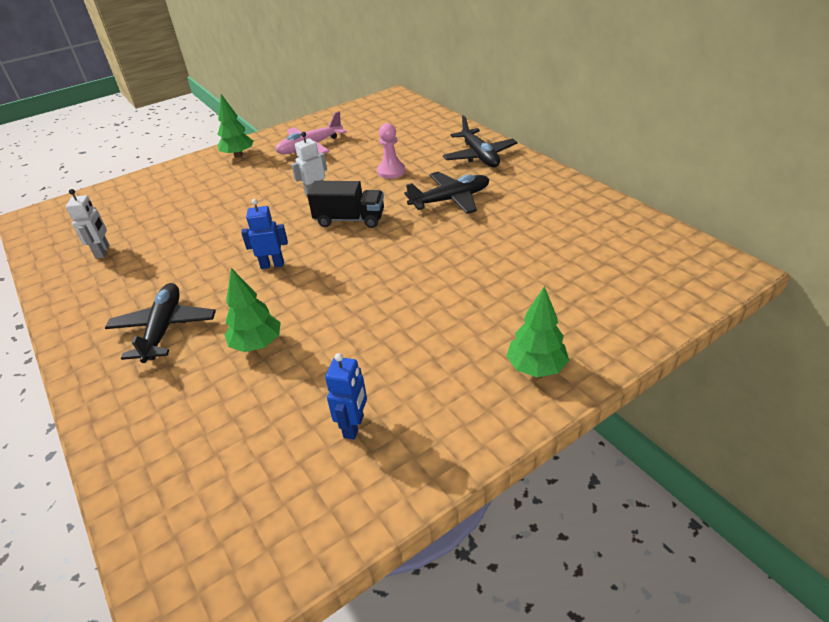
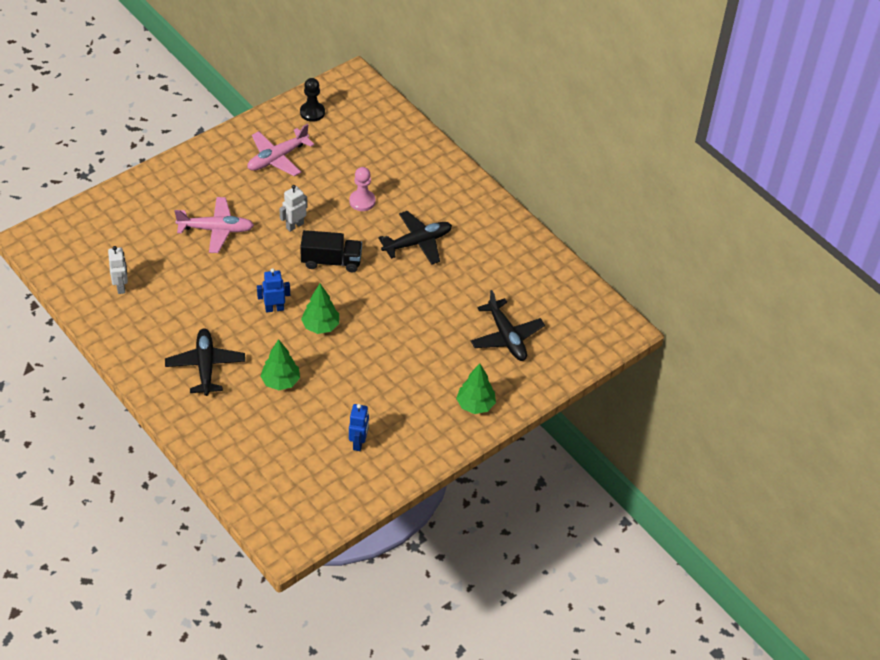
camera: 10 degrees left, 10 degrees up
green tree [217,94,254,157] -> green tree moved to [301,284,339,334]
black plane [443,115,518,167] -> black plane moved to [471,290,545,361]
none -> pink plane [174,197,254,253]
none -> black pawn [300,78,325,122]

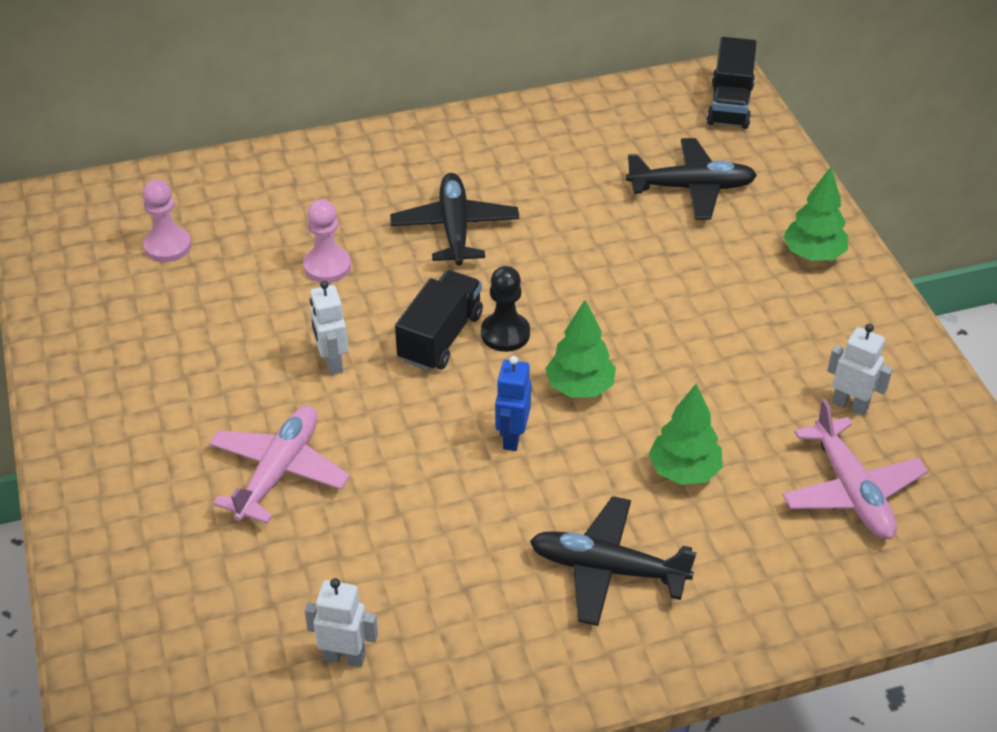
camera: 65 degrees left, 5 degrees down
pink plane [247,124,315,176] -> pink plane moved to [782,399,928,539]
black pawn [300,78,325,122] -> black pawn moved to [481,266,530,352]
blue robot [349,404,369,451] -> white robot [827,324,893,416]
none -> pink pawn [142,179,191,262]
none -> black truck [707,37,757,129]

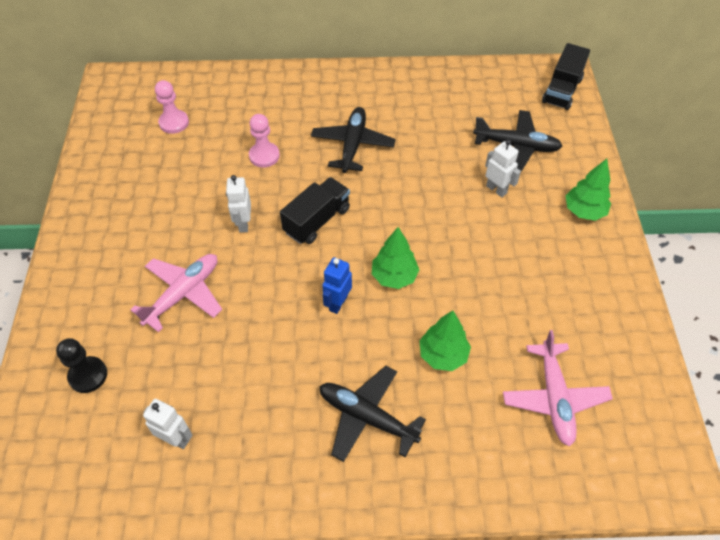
camera: 15 degrees right, 10 degrees up
black pawn [481,266,530,352] -> black pawn moved to [56,338,107,393]
white robot [827,324,893,416] -> white robot moved to [485,140,521,197]

